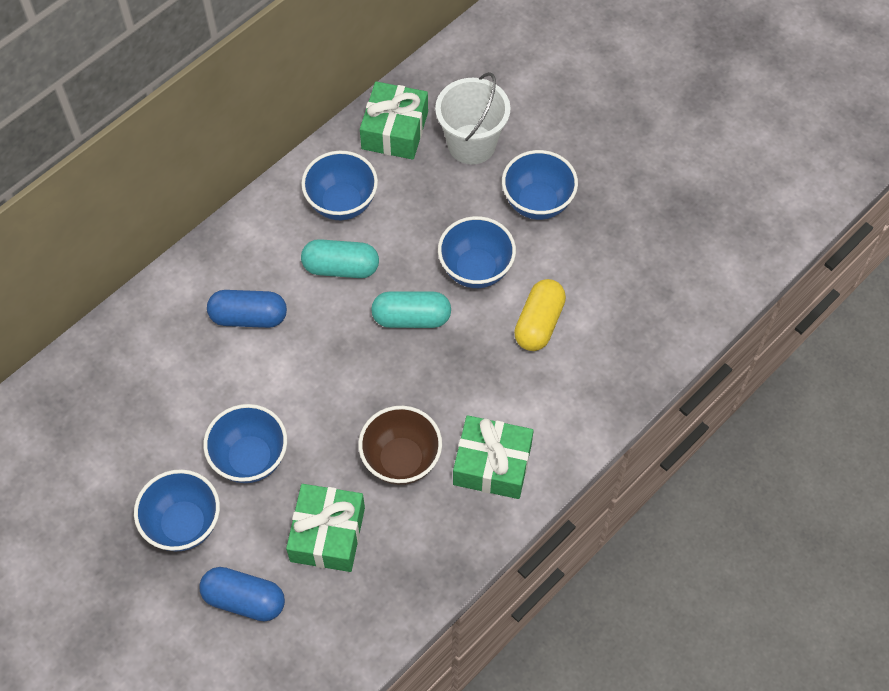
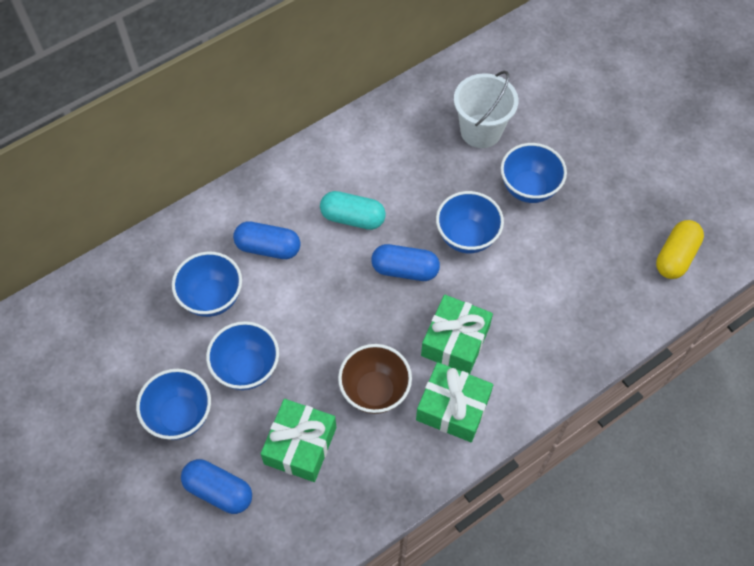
camera: 10 degrees right, 0 degrees up
blue bowl [301,151,378,220] -> blue bowl moved to [172,251,242,317]
green gift [360,81,428,160] -> green gift moved to [421,295,493,374]
turquoise capsule [371,291,451,328] -> blue capsule [371,244,440,281]
yellow capsule [514,279,566,351] -> yellow capsule moved to [656,220,704,279]

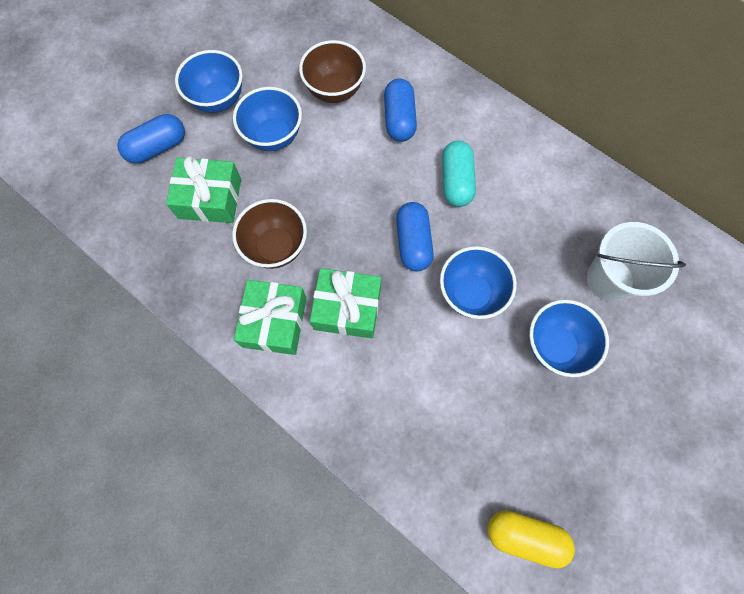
camera: 75 degrees right, 10 degrees up
blue bowl [172,251,242,317] -> brown bowl [299,40,366,103]
blue capsule [181,459,252,514] -> blue capsule turned 45 degrees clockwise [117,114,185,164]

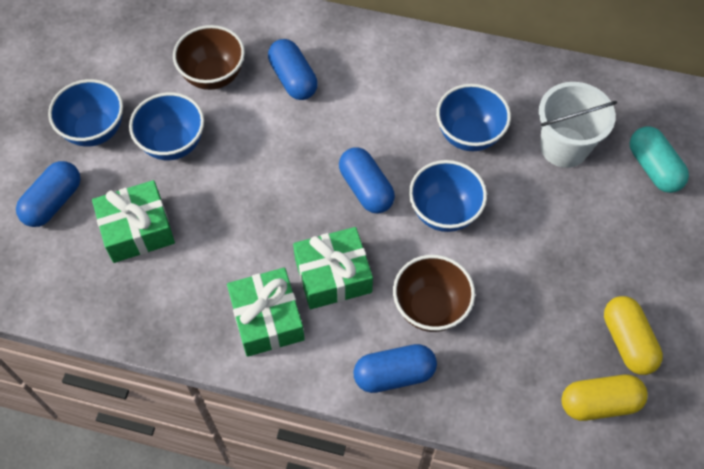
camera: 25 degrees left, 10 degrees down
brown bowl [232,199,307,269] -> brown bowl moved to [393,255,475,332]
turquoise capsule [442,141,476,207] -> turquoise capsule moved to [630,126,689,193]
blue bowl [529,300,609,377] -> blue bowl moved to [436,84,511,151]
none -> blue capsule [353,344,437,393]
none -> yellow capsule [604,296,663,375]

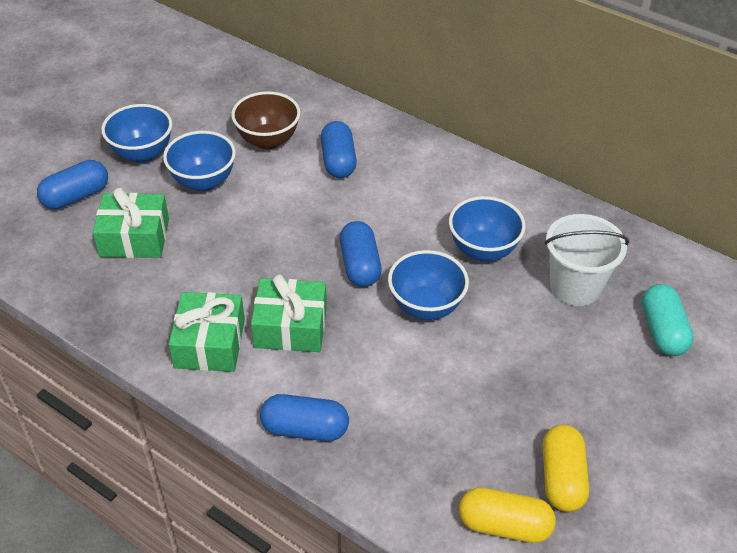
camera: 20 degrees right, 15 degrees down
brown bowl [393,255,475,332] -> none

